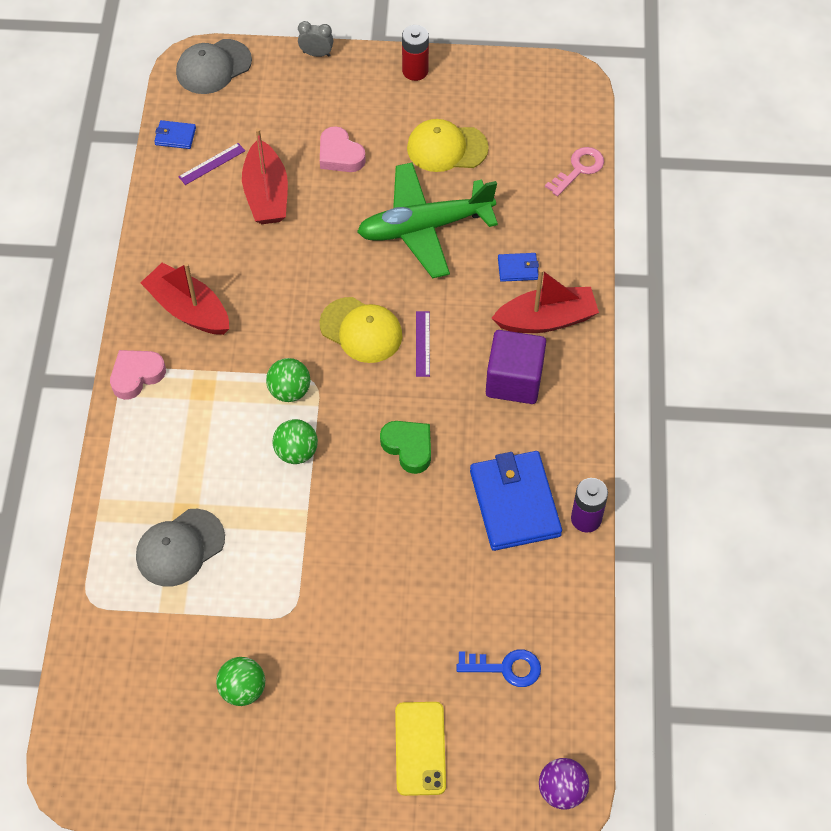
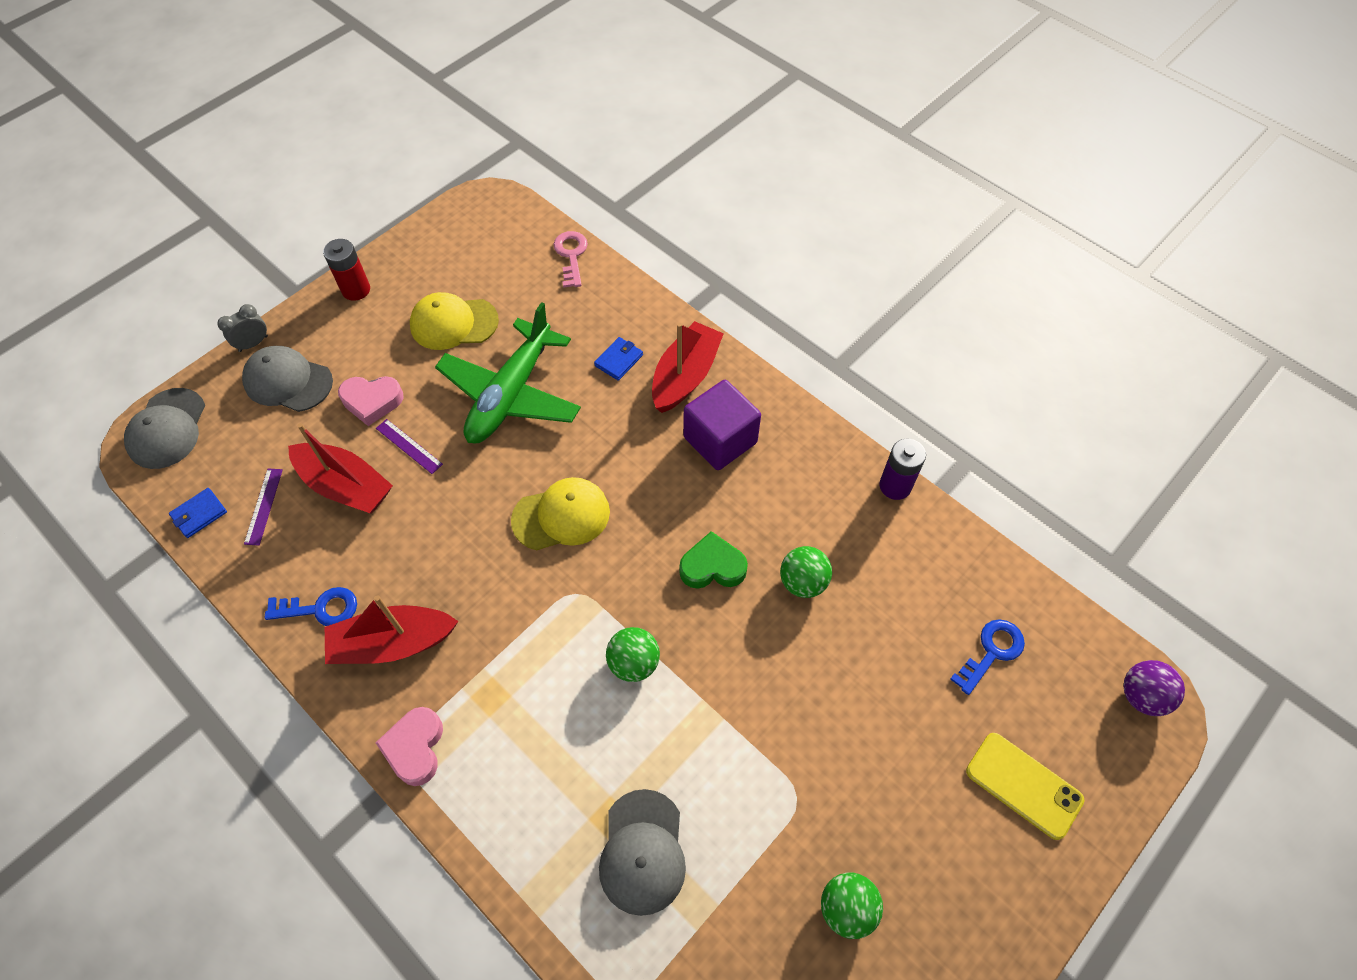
camera: 50 degrees left, 0 degrees up
green ball [266,358,310,402] -> green ball moved to [780,546,832,598]
yellow cap [407,119,489,172] -> yellow cap turned 45 degrees clockwise [410,292,499,350]
purple ruler [416,311,430,377] -> purple ruler moved to [376,419,443,474]
blue wallet [470,451,562,551] -> none
none -> grey cap [242,346,333,412]
none -> blue key [265,587,357,626]

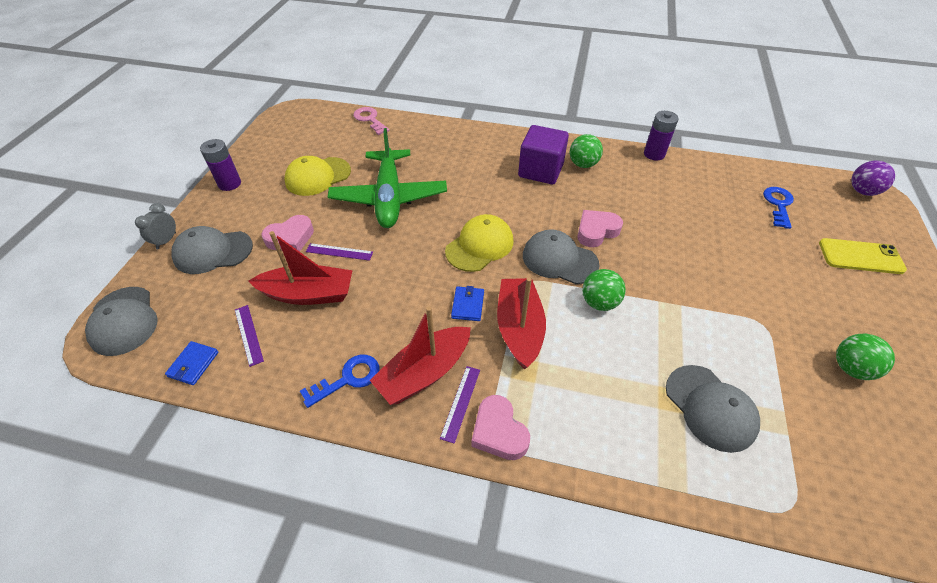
camera: 30 degrees left, 10 degrees down
red battery [323,239,370,301] -> purple battery [200,139,241,191]
blue wallet [594,337,643,381] -> blue wallet moved to [451,286,484,321]
red boat [652,321,724,413] -> red boat moved to [497,277,546,369]
green heart [679,531,748,589] -> pink heart [577,210,623,247]
green ball [780,546,832,598] -> green ball moved to [570,134,603,168]
none -> purple ruler [440,366,480,444]
none -> grey cap [523,229,600,284]

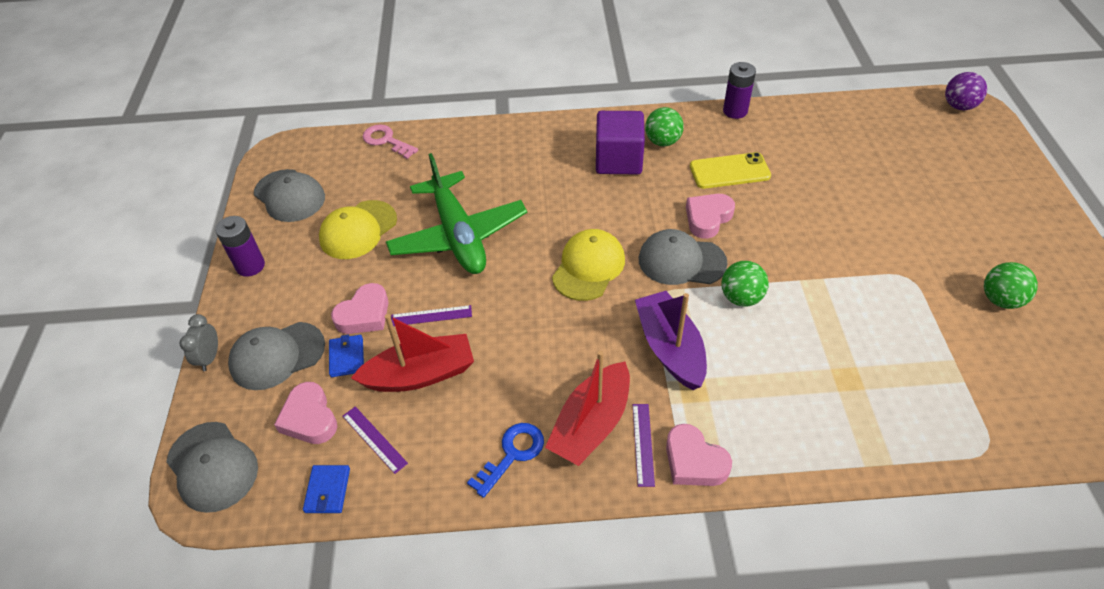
camera: 15 degrees left, 0 degrees up
blue wallet [451,286,484,321] -> blue wallet moved to [329,334,364,377]
red boat [497,277,546,369] -> purple boat [635,291,707,390]
grey cap [666,365,760,453] -> grey cap moved to [254,169,325,222]
blue key [763,187,794,229] -> none
yellow phone [819,238,907,274] -> yellow phone moved to [690,152,771,189]
none -> pink heart [274,382,337,444]

